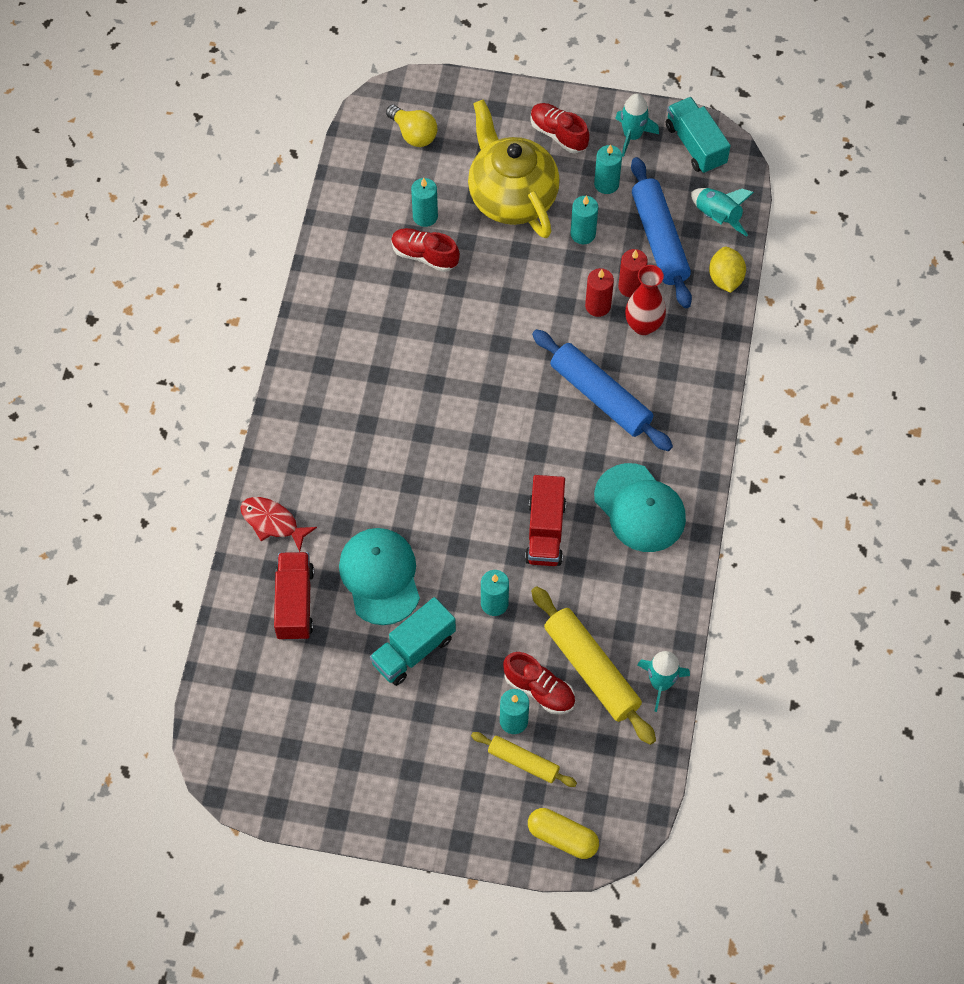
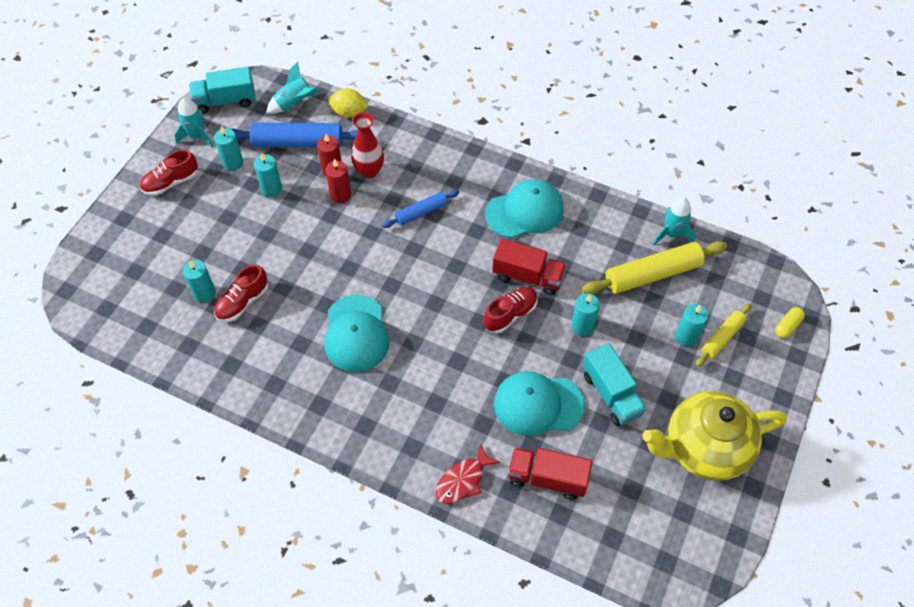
camera: 75 degrees left, 5 degrees down
yellow light bulb [386,105,438,147] -> none
yellow teapot [468,99,560,238] -> yellow teapot moved to [642,391,787,481]
red shoe [503,652,575,714] -> red shoe moved to [484,287,538,333]
yellow capsule [528,808,599,859] -> yellow capsule [775,307,805,338], size x0.66
blue rolling pin [532,329,673,451] -> blue rolling pin [382,190,460,228], size x0.57
none -> turquoise cap [324,295,389,372]

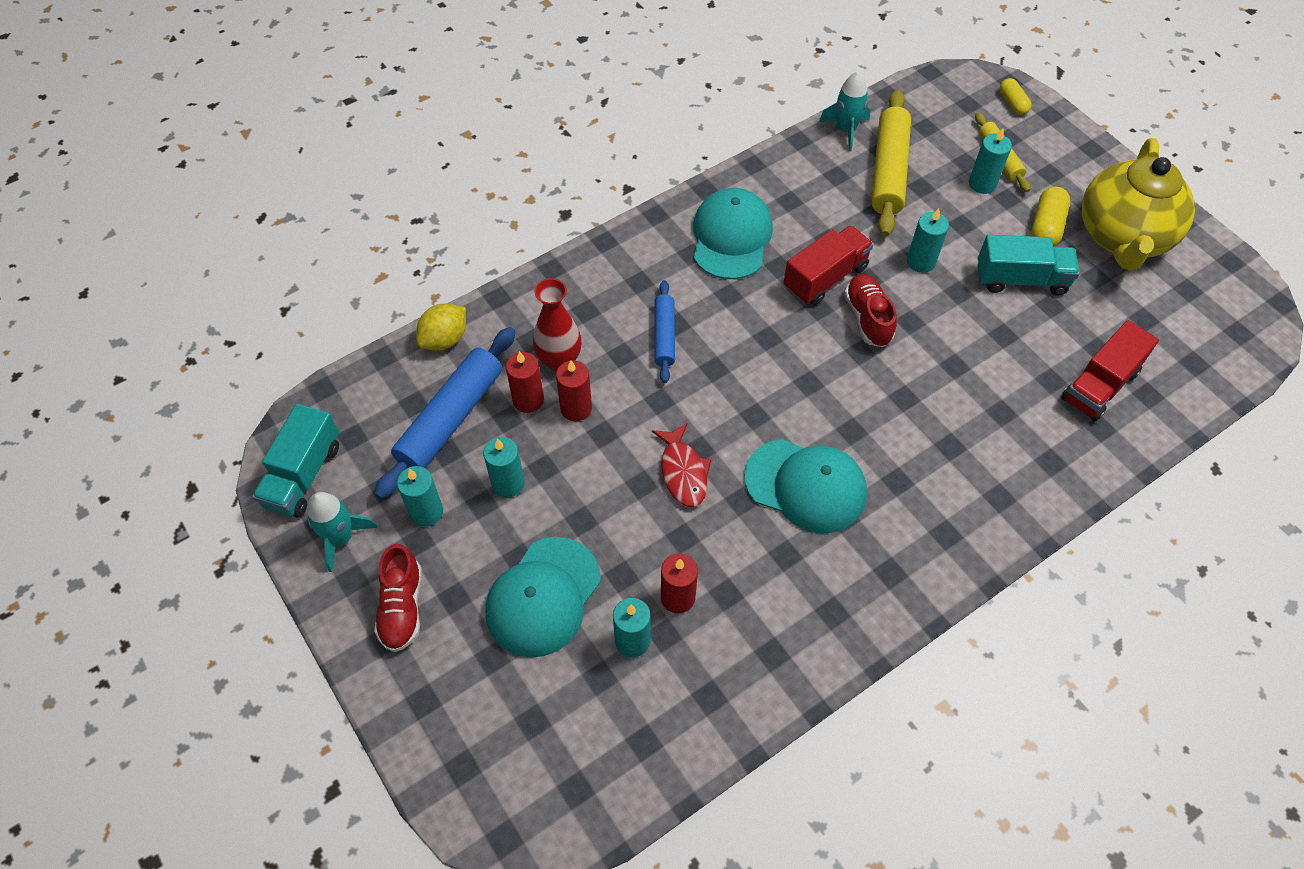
camera: 60 degrees left, 0 degrees up
red shoe [214,264,268,322] -> red candle [661,554,698,613]
turquoise rocket [266,62,320,114] -> none
red fish [436,443,501,504] -> red fish moved to [652,423,712,507]
turquoise cap [494,371,585,436] -> turquoise cap moved to [485,537,601,658]
none -> yellow capsule [1031,187,1070,247]

